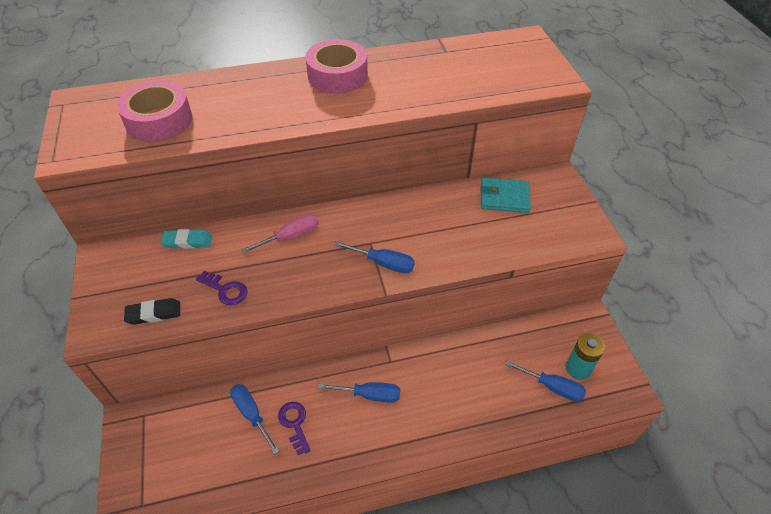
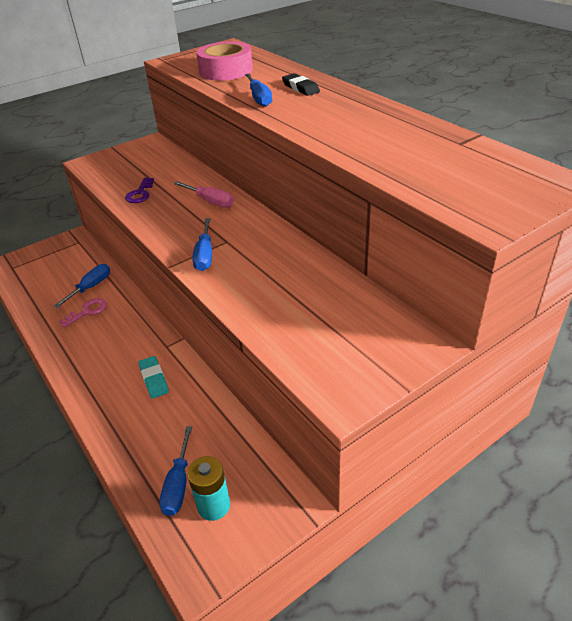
camera: 70 degrees right, 10 degrees down
black eraser [124,298,180,325] -> black eraser moved to [282,73,320,96]
turquoise eraser [160,229,212,249] -> turquoise eraser moved to [138,356,169,399]
purple key [278,402,311,455] -> pink key [59,298,107,328]
pink tape [305,39,368,94] -> none
blue screwdriver [318,382,400,403] -> blue screwdriver moved to [245,74,272,107]
turquoise wallet [480,178,531,213] -> none

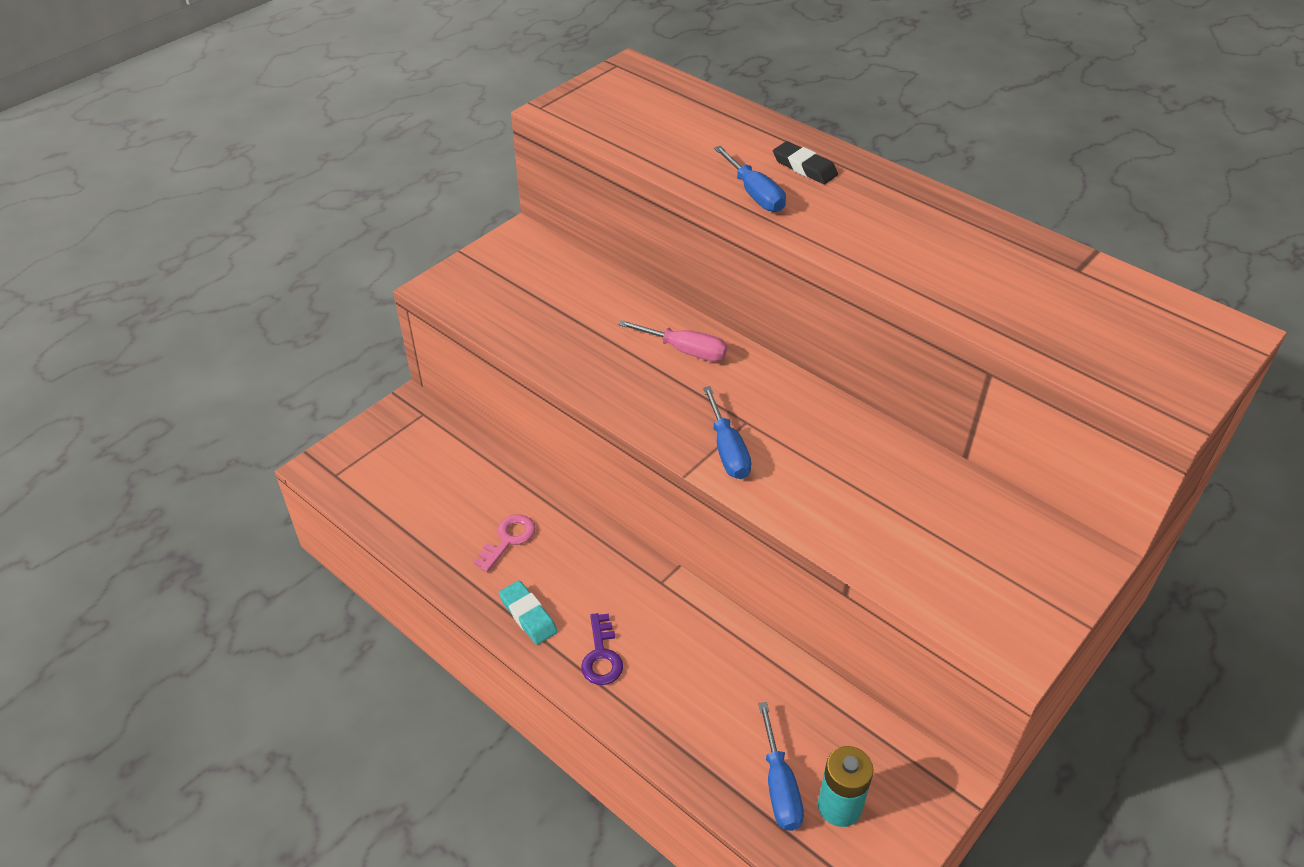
camera: 15 degrees left, 5 degrees up
blue screwdriver [53,264,110,308] -> none
purple key [125,178,154,203] -> purple key moved to [581,613,623,685]
turquoise eraser [138,356,169,399] -> turquoise eraser moved to [499,580,558,645]
pink tape [196,41,253,80] -> none

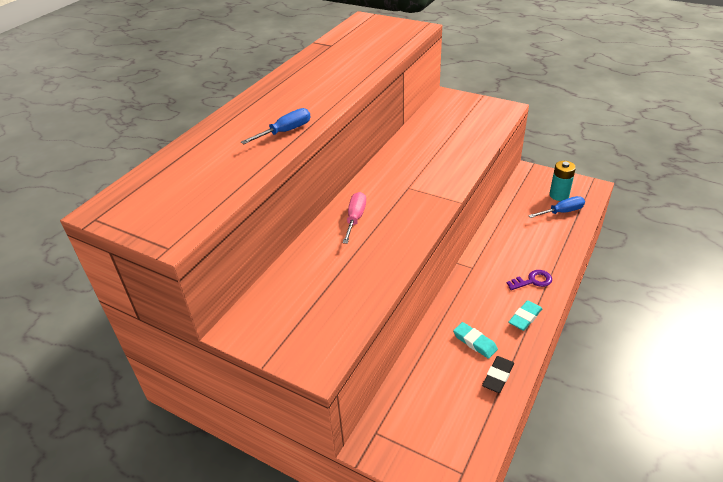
camera: 100 degrees left, 5 degrees down
pink key [474,515,535,572] -> turquoise eraser [453,322,498,359]
blue screwdriver [703,386,751,479] -> none
black eraser [773,141,838,184] -> black eraser moved to [482,356,514,393]

